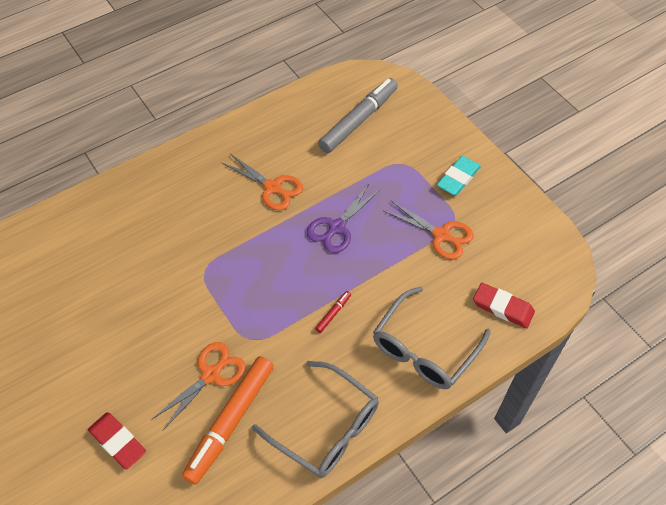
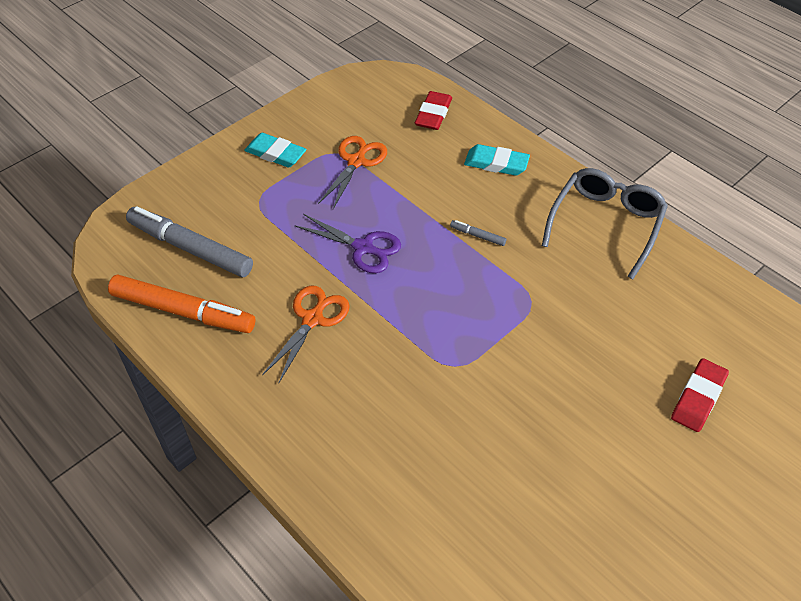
camera: 100 degrees left, 5 degrees down
orange scissors [151,342,246,430] -> none
orange marker [182,356,274,485] -> orange marker moved to [108,275,255,333]
red marker [315,291,351,333] -> grey marker [450,220,506,246]
grey glasses [373,286,491,389] -> turquoise eraser [464,144,530,175]

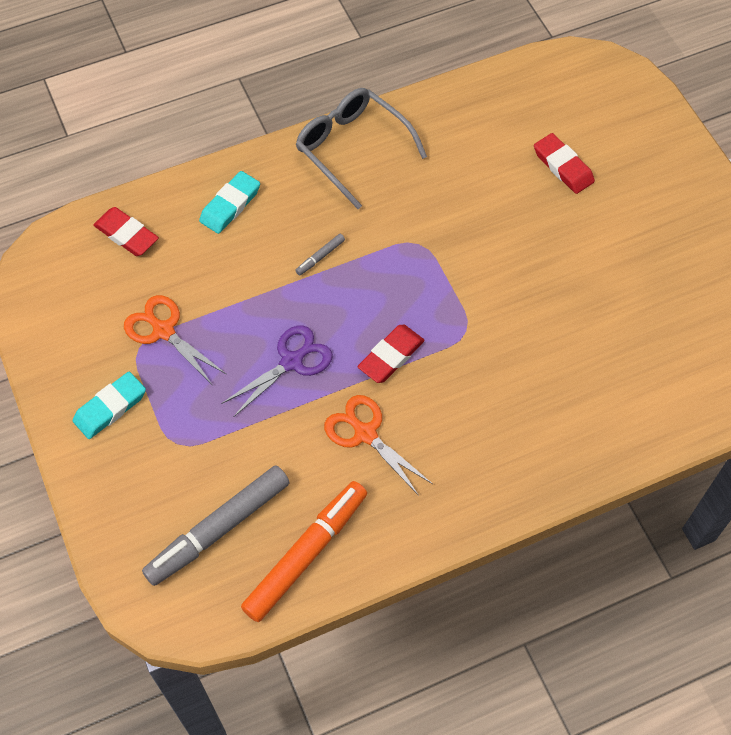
camera: 70 degrees left, 10 degrees up
none -> red eraser [358,325,424,383]

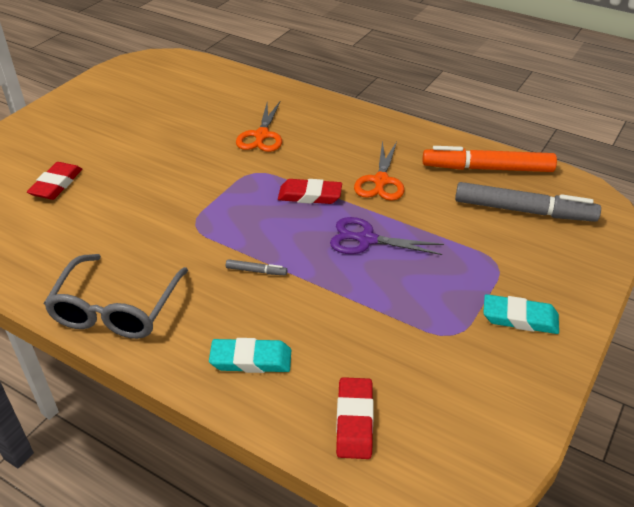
camera: 125 degrees left, 20 degrees down
orange scissors [124,295,226,384] -> orange scissors moved to [236,100,282,152]

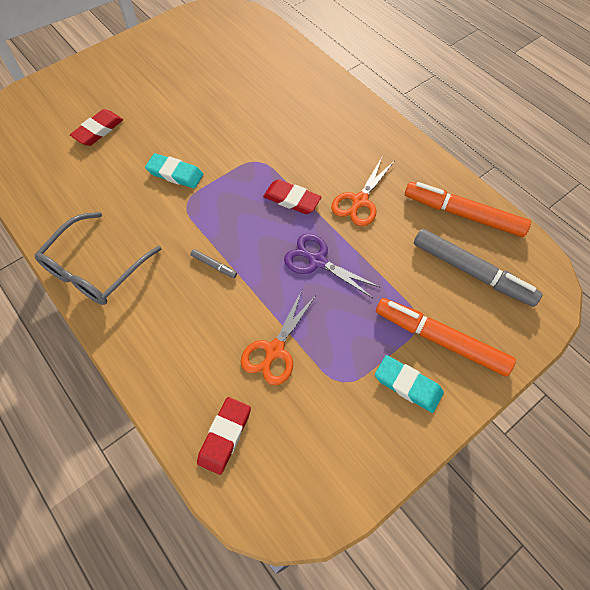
camera: 20 degrees right, 20 degrees up
turquoise eraser [209,338,291,373] -> turquoise eraser moved to [145,153,203,188]
orange scissors [236,100,282,152] -> orange scissors moved to [241,290,315,385]
none -> orange marker [376,298,516,376]

